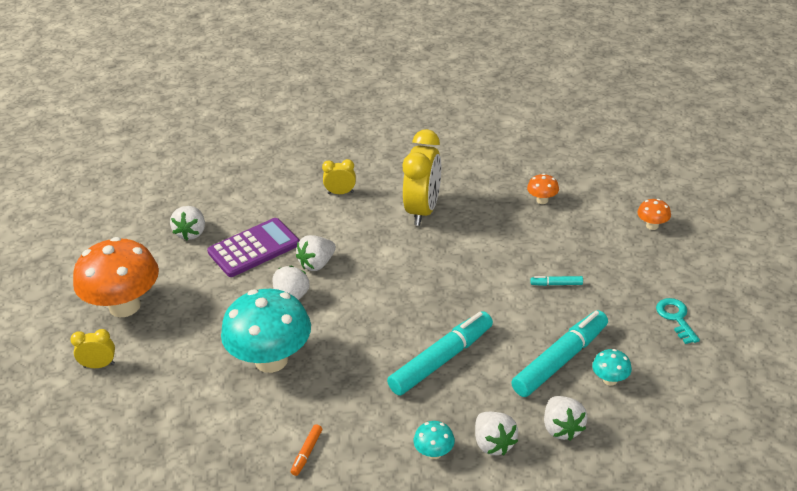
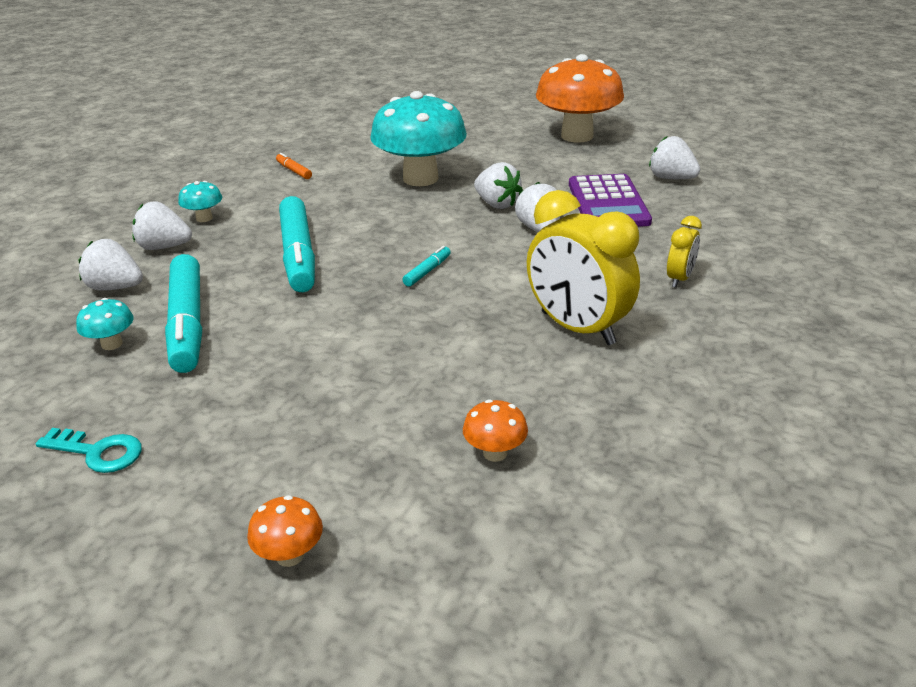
camera: 120 degrees right, 5 degrees down
yellow clock [70,329,115,368] -> none
turquoise marker [530,276,583,286] -> turquoise marker moved to [403,246,451,287]

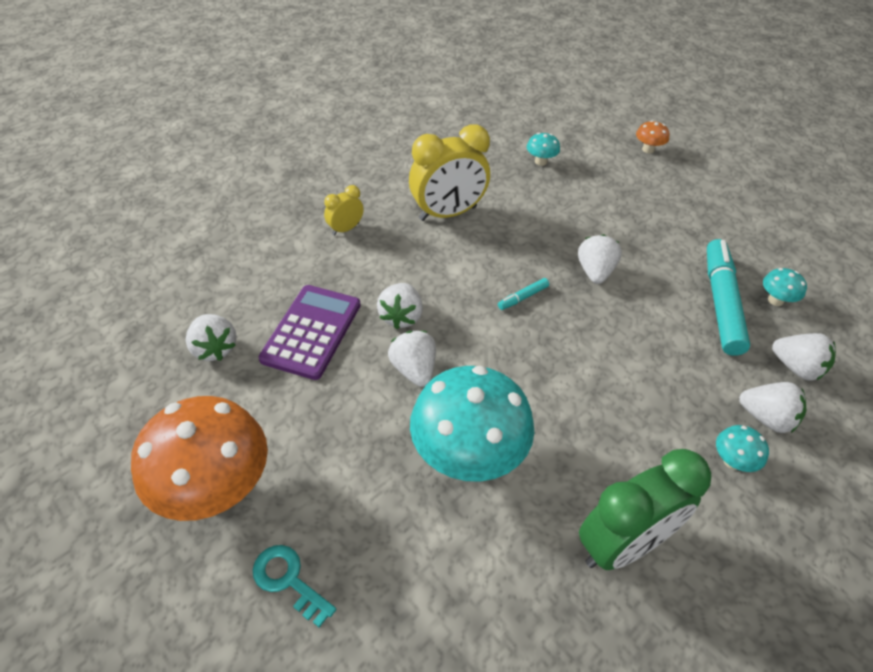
camera: 160 degrees left, 15 degrees up
turquoise key [36,428,142,473] -> turquoise key moved to [253,545,336,628]
orange marker [276,153,312,179] -> green clock [579,449,711,570]
turquoise marker [279,196,315,292] -> none
orange mushroom [463,399,528,462] -> turquoise mushroom [527,133,560,166]
yellow clock [527,190,640,345] -> yellow clock turned 90 degrees clockwise [409,124,490,221]
none -> white strawberry [578,234,622,284]

